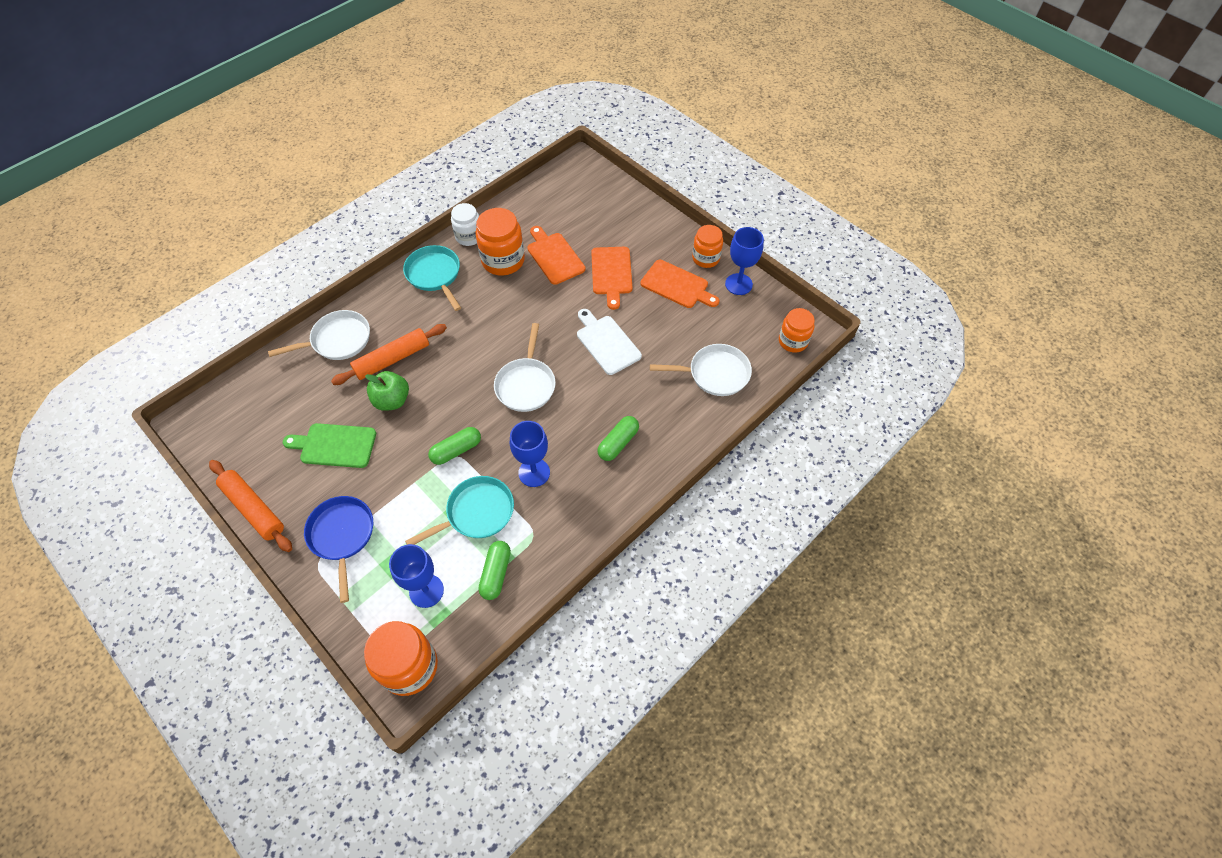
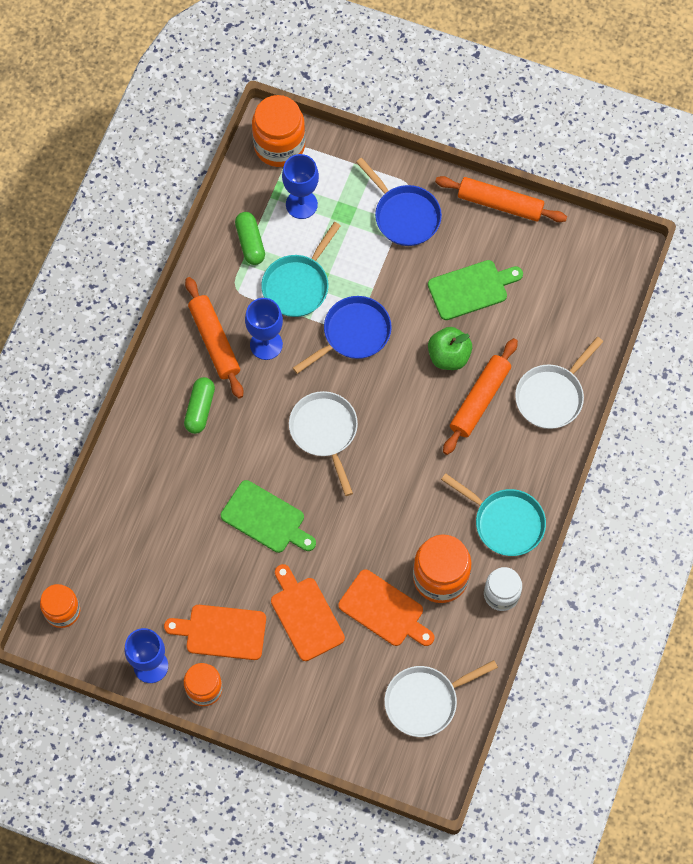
camera: 155 degrees right, 10 degrees up
green capsule [428,427,481,465] -> blue pan [293,296,392,374]
white cutting board [577,309,642,375] -> green cutting board [221,480,316,553]
white pan [650,344,752,396] -> white pan moved to [384,660,498,737]
none -> orange rolling pin [185,277,244,399]

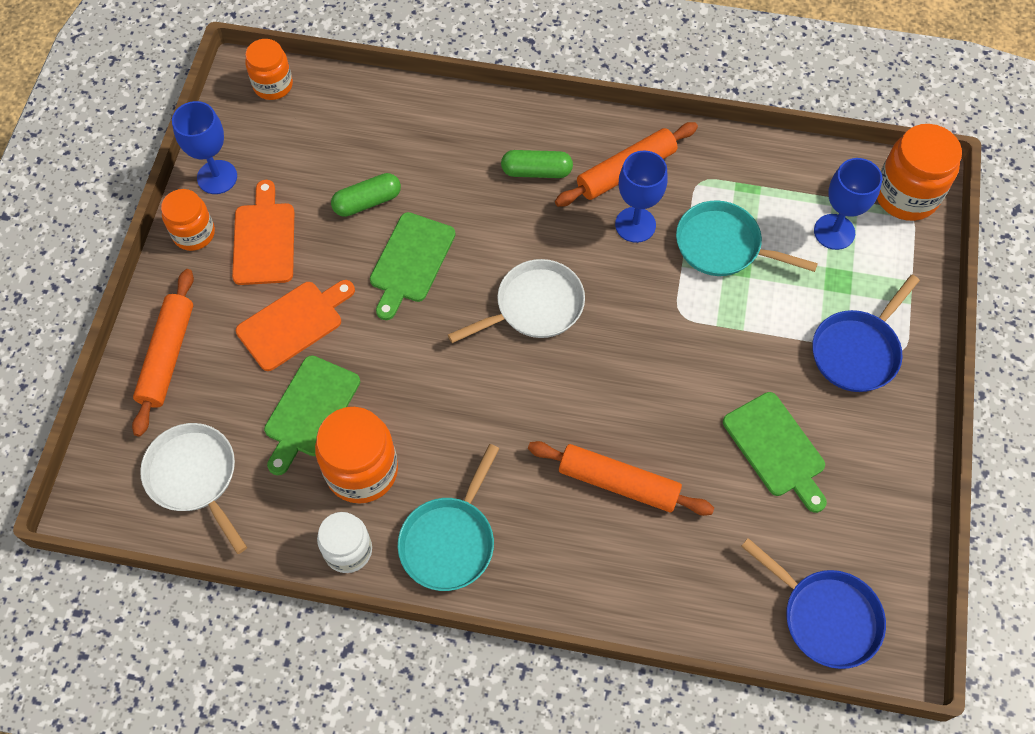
camera: 80 degrees right, 5 degrees down
green capsule [235,212,265,265] -> green capsule moved to [331,173,401,217]
blue pan [293,296,392,374] -> blue pan moved to [741,538,886,669]
orange cutting board [339,569,434,646] -> green cutting board [264,355,360,475]
green apple [428,327,472,370] -> none
orange rolling pin [435,176,567,222] -> orange rolling pin moved to [132,269,194,437]
white pan [515,337,603,429] -> none

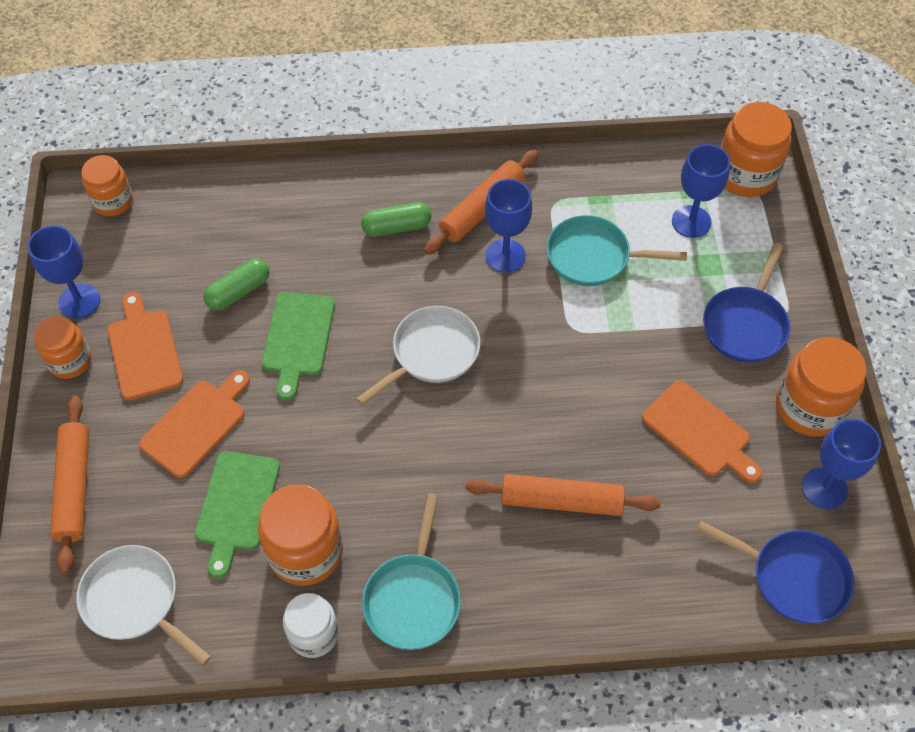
camera: 15 degrees left, 5 degrees down
green cutting board [723,392,827,513] -> orange cutting board [642,381,762,483]
none -> orange jar [776,337,866,437]
none -> blue goblet [802,419,881,509]

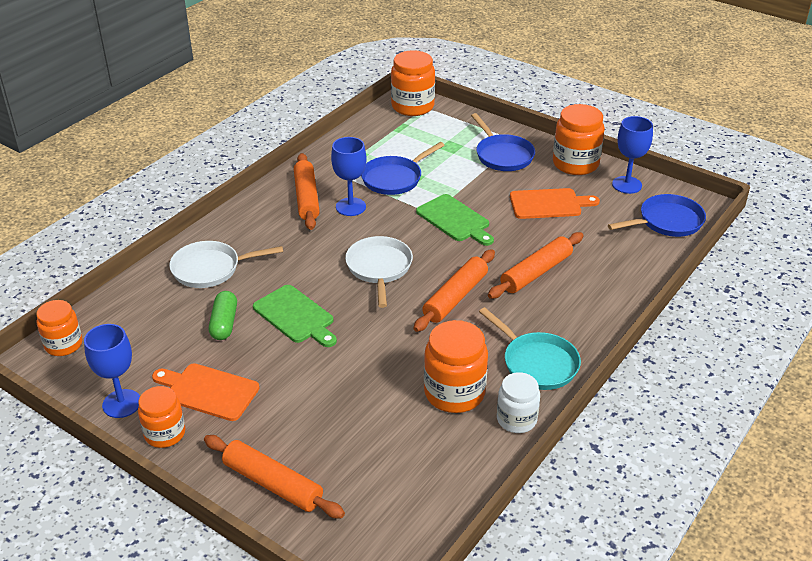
camera: 50 degrees left, 20 degrees down
white pan [76,545,211,666] -> white pan moved to [169,241,283,288]
orange cutting board [139,370,250,478] -> none
green cutting board [195,451,280,578] -> green cutting board moved to [416,194,494,246]
green capsule [361,202,432,237] -> none
turquoise pan [547,215,687,286] -> blue pan [361,142,445,195]
blue goblet [672,144,730,238] -> none
none -> orange rolling pin [414,249,495,332]

